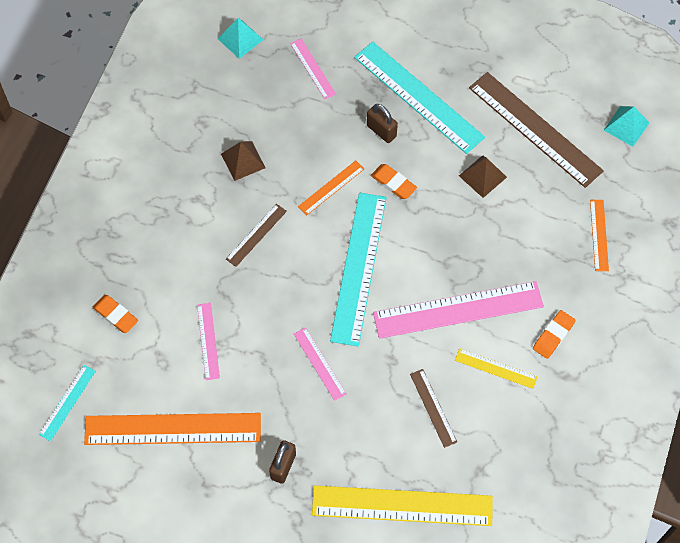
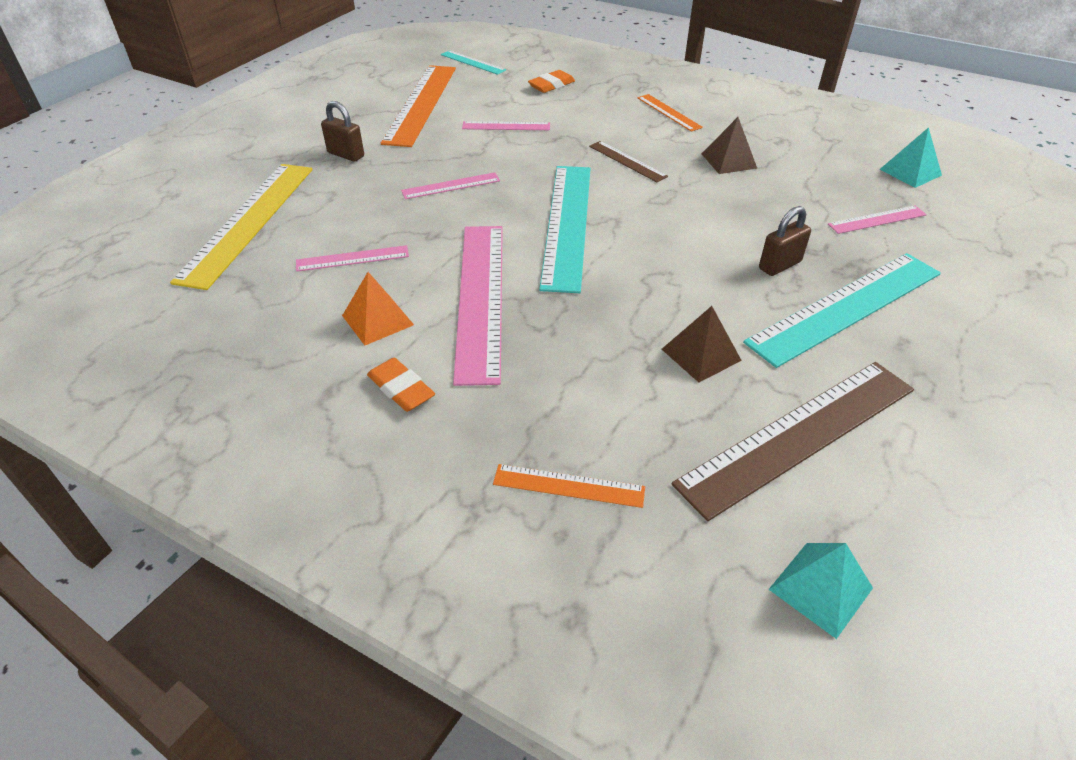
camera: 100 degrees right, 20 degrees down
orange ruler [298,160,364,215] -> orange ruler moved to [637,94,703,132]
turquoise ruler [330,193,387,346] -> turquoise ruler turned 75 degrees clockwise [539,166,591,293]
orange eraser [371,164,417,199] -> none
brown ruler [410,369,457,448] -> pink ruler [296,245,409,272]
yellow ruler [455,348,538,389] -> orange pyramid [342,272,414,345]

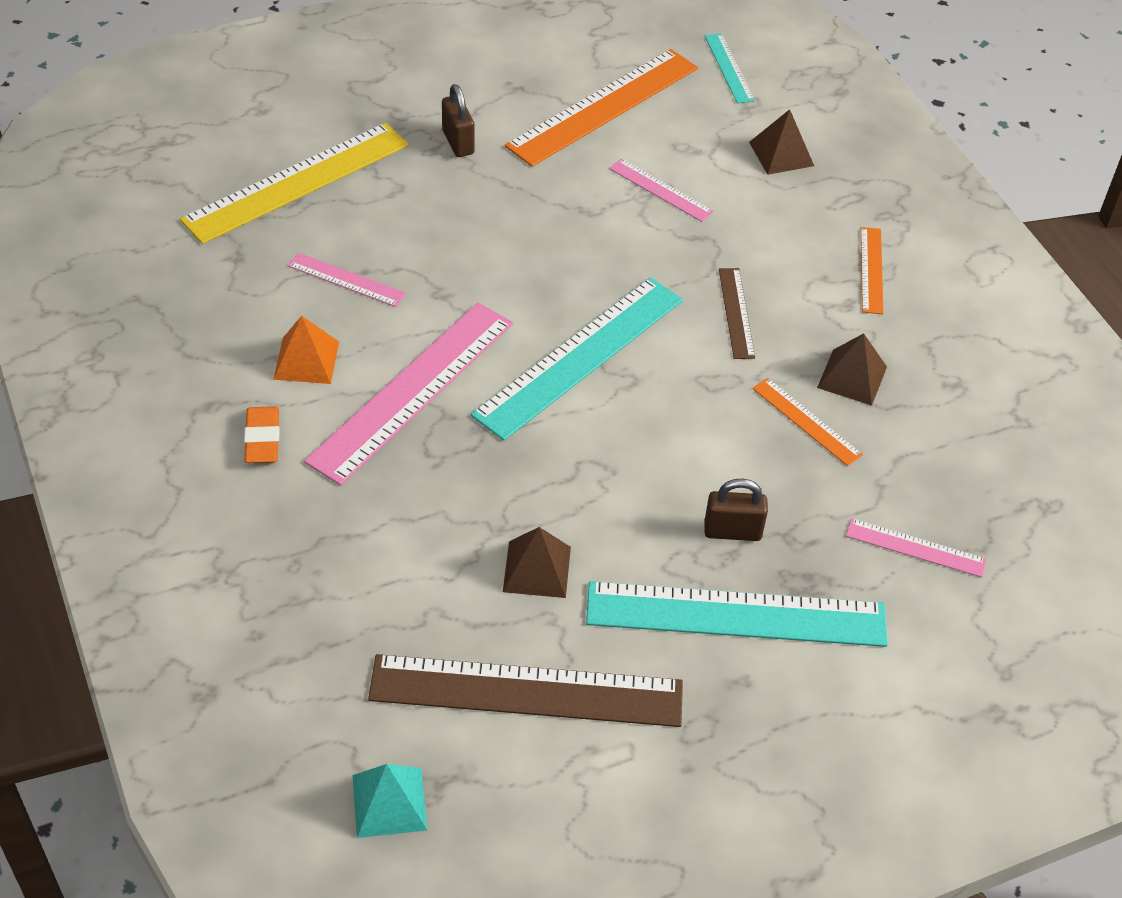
camera: 35 degrees right, 5 degrees up
pink ruler [401,172,500,199] -> none
orange ruler [493,464,645,508] -> orange ruler moved to [753,378,863,466]
orange eraser [528,70,575,93] -> brown pyramid [749,109,814,175]
turquoise pyramid [880,127,942,188] -> none

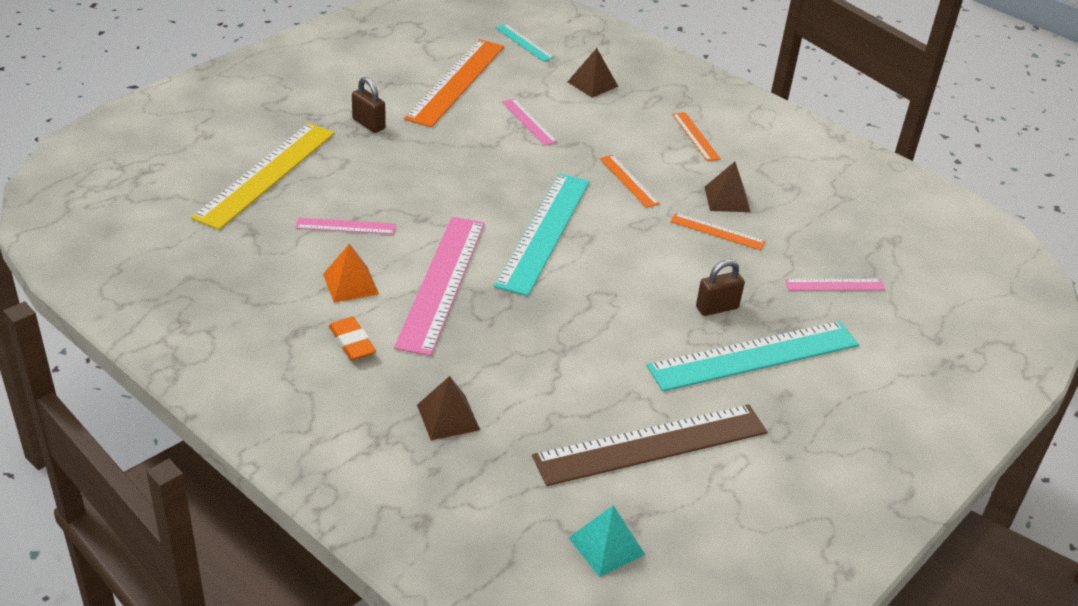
camera: 25 degrees left, 10 degrees down
brown pyramid [503,527,571,598] -> brown pyramid moved to [417,376,480,440]
pink ruler [609,158,714,222] -> pink ruler turned 45 degrees clockwise [502,99,558,146]
brown ruler [719,268,755,359] -> orange ruler [600,155,660,208]

